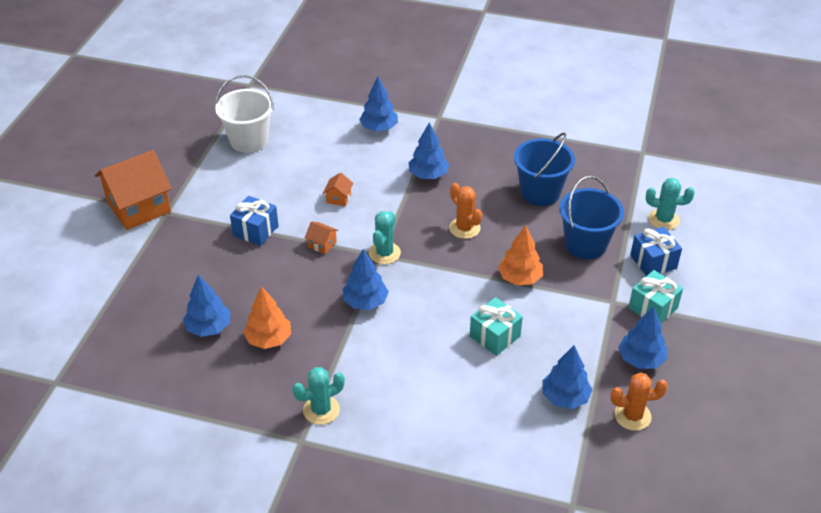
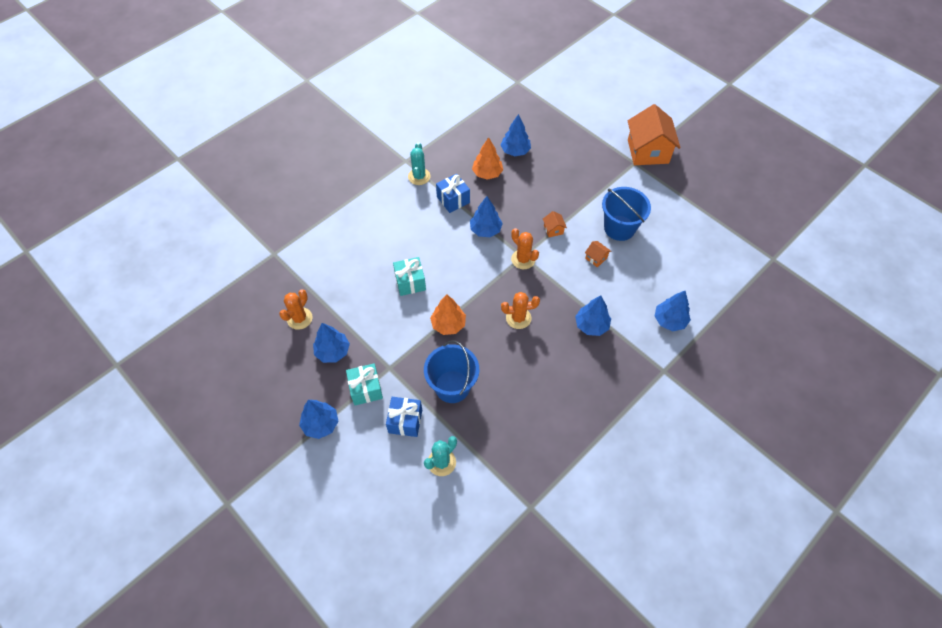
camera: 120 degrees right, 15 degrees up
white bucket [215,75,274,153] -> none
blue gift [230,196,279,246] -> blue gift moved to [436,174,470,213]
orange house [305,221,338,254] -> orange house turned 75 degrees counterclockwise [543,211,567,237]
turquoise cactus [369,211,401,264] -> orange cactus [511,228,539,269]
blue bucket [514,133,575,206] -> blue bucket moved to [602,187,651,241]
blue tree [542,345,592,409] -> blue tree moved to [299,400,339,439]

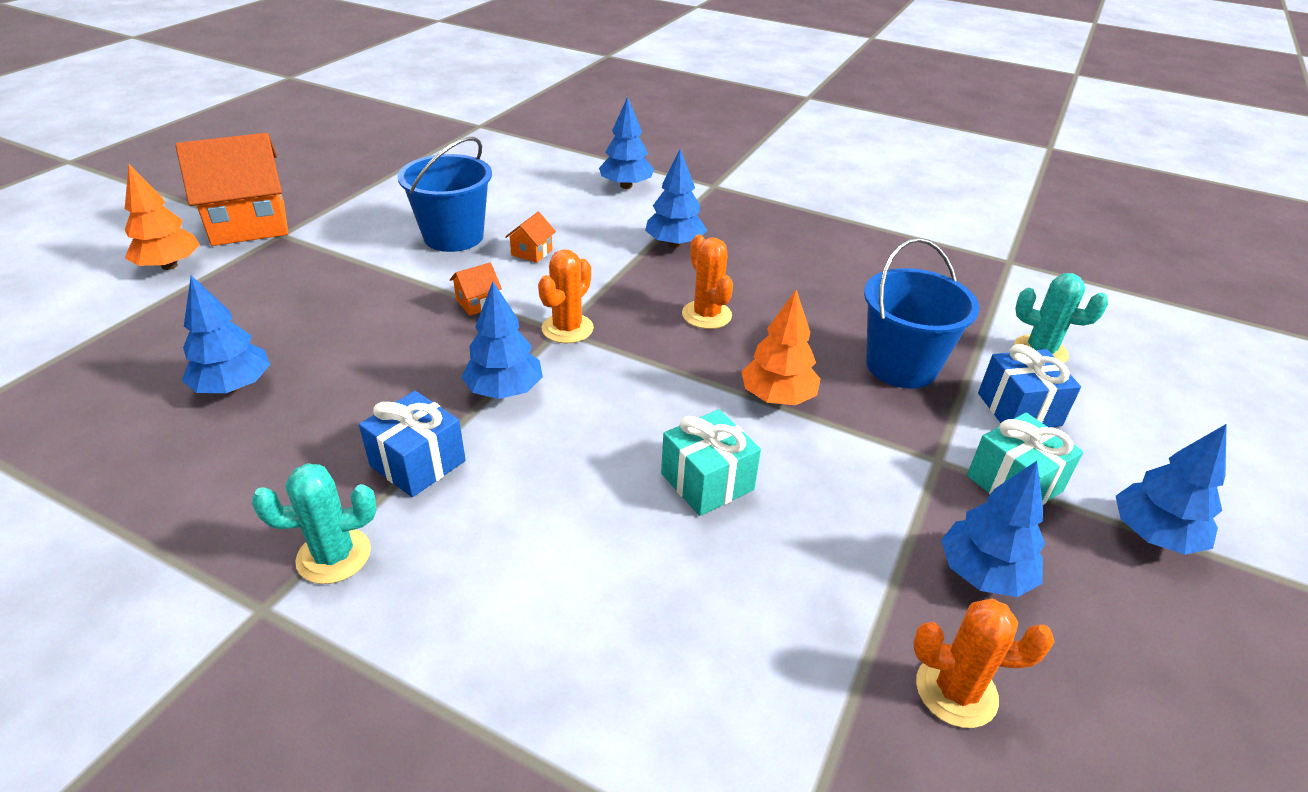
camera: 110 degrees left, 20 degrees down
orange tree [472,137,503,180] -> orange tree moved to [125,164,200,270]

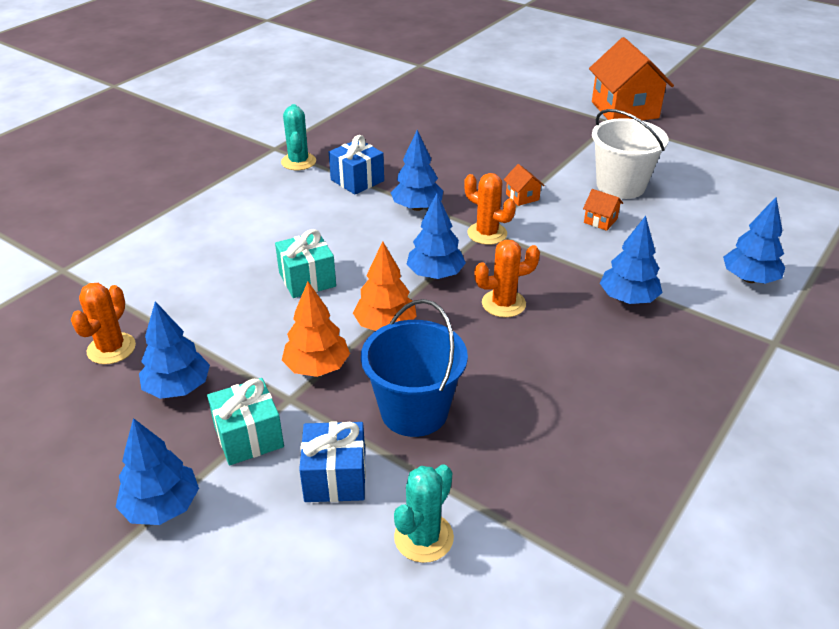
camera: 100 degrees right, 0 degrees up
orange tree [125,164,200,270] -> orange tree moved to [282,282,350,377]
blue tree [182,275,270,393] -> blue tree moved to [406,193,466,279]
blue bucket [397,137,492,252] -> white bucket [592,109,668,199]

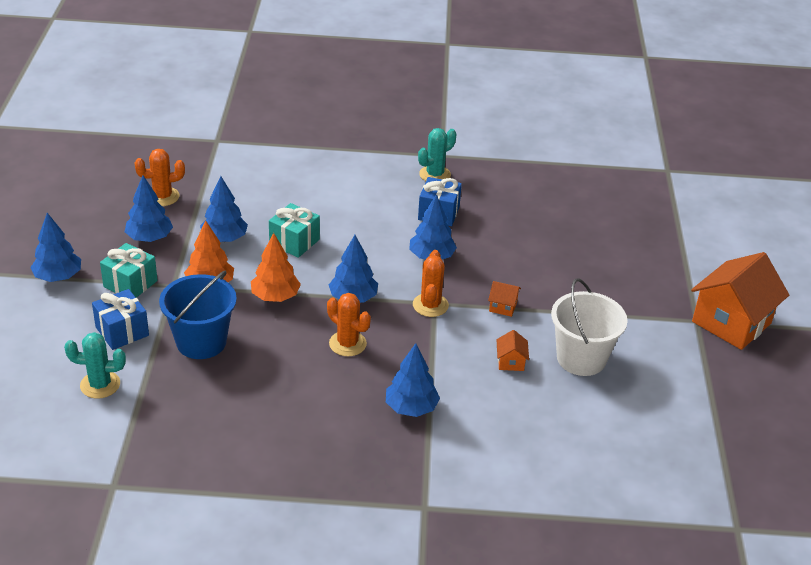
camera: 55 degrees right, 0 degrees up
orange house [504,164,545,206] -> orange house turned 75 degrees clockwise [488,281,521,317]
blue tree [723,197,785,284] -> blue tree moved to [200,176,248,242]

